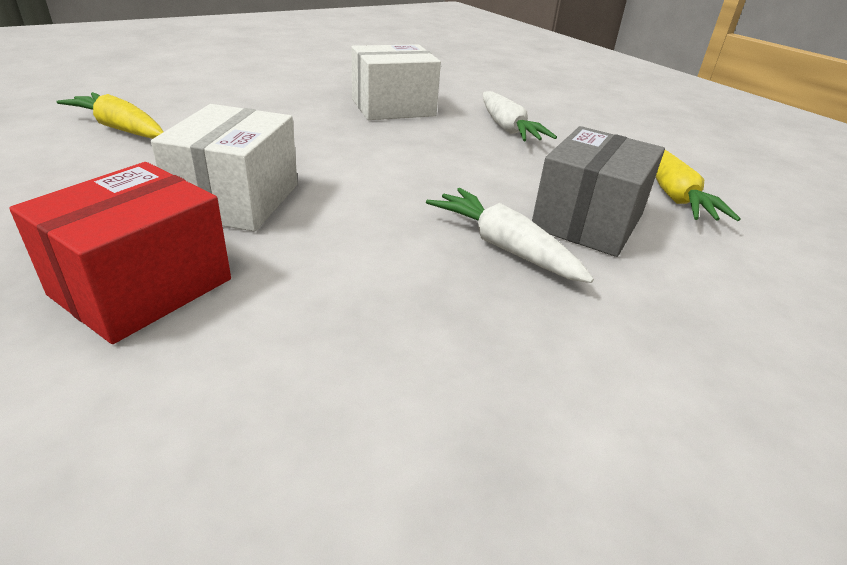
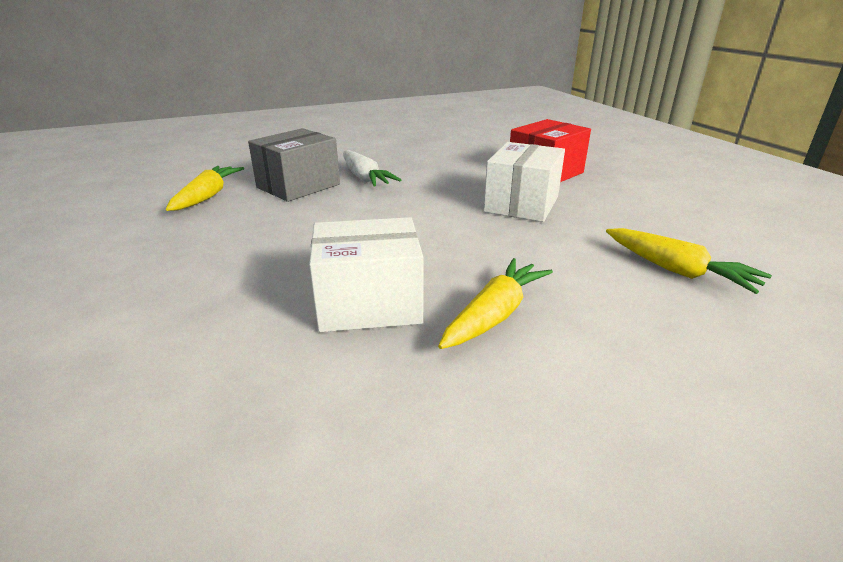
camera: 165 degrees left, 5 degrees down
white carrot [483,91,557,141] -> none
none -> yellow carrot [438,258,553,349]

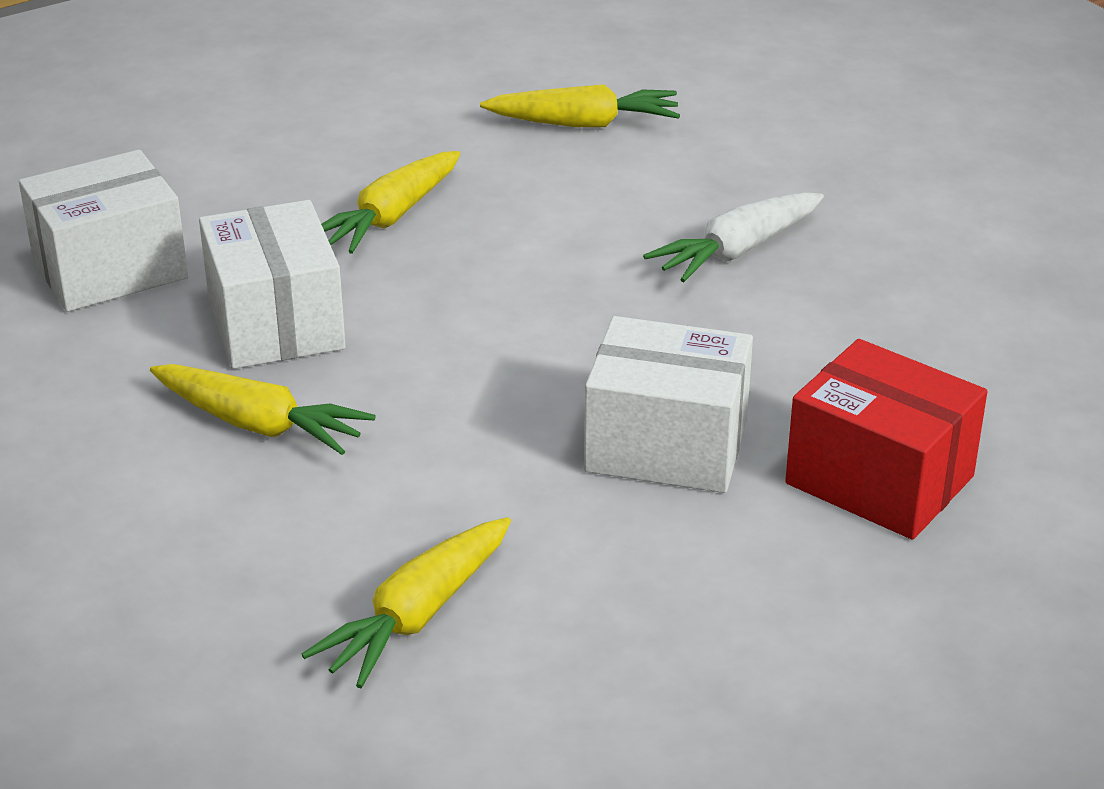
camera: 80 degrees right, 5 degrees up
grey box [248,128,340,202] -> none
none -> white box [19,150,188,312]
none -> yellow carrot [321,151,460,254]

